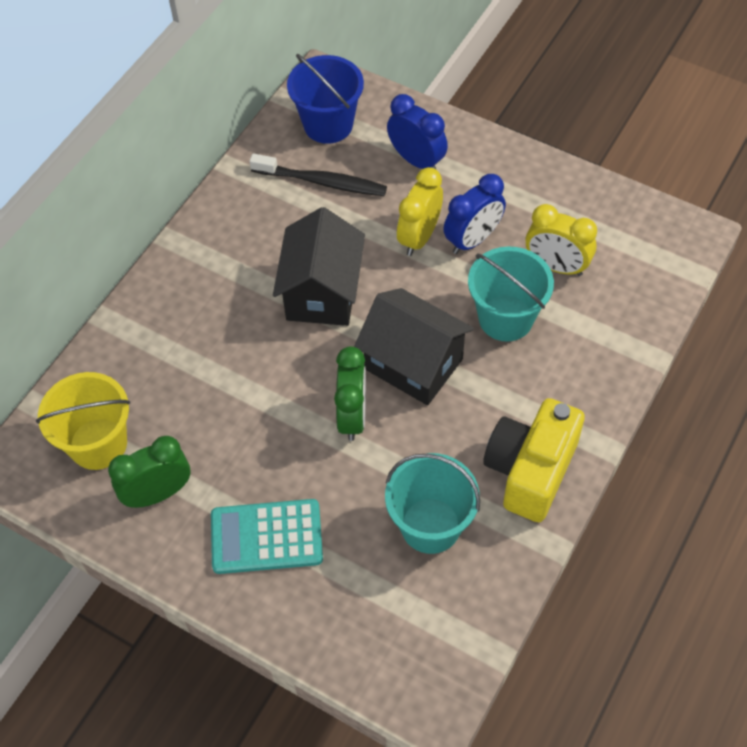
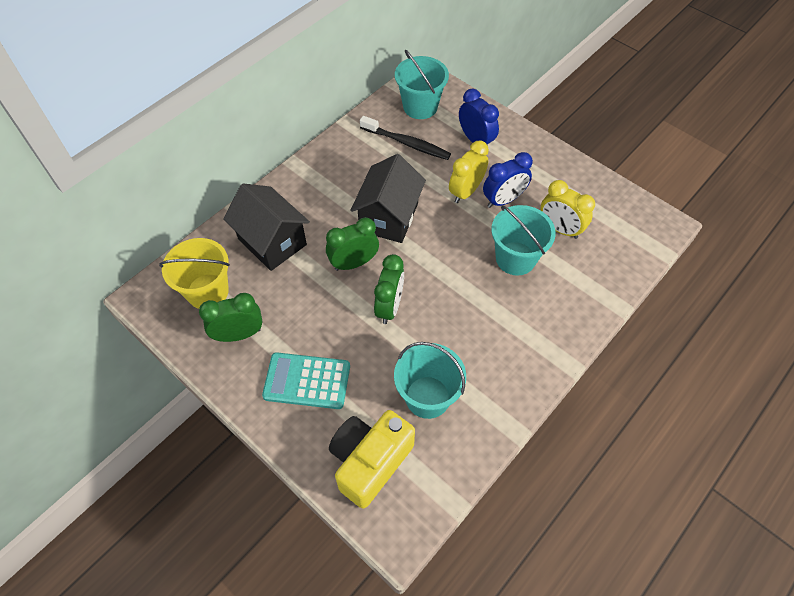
camera: 10 degrees right, 0 degrees up
blue bucket [287,54,364,144] -> turquoise bucket [395,50,449,119]
black house [354,288,474,405] -> black house moved to [223,183,310,271]
yellow camera [483,398,585,522] -> yellow camera moved to [329,410,415,508]
none -> green clock [326,217,379,271]

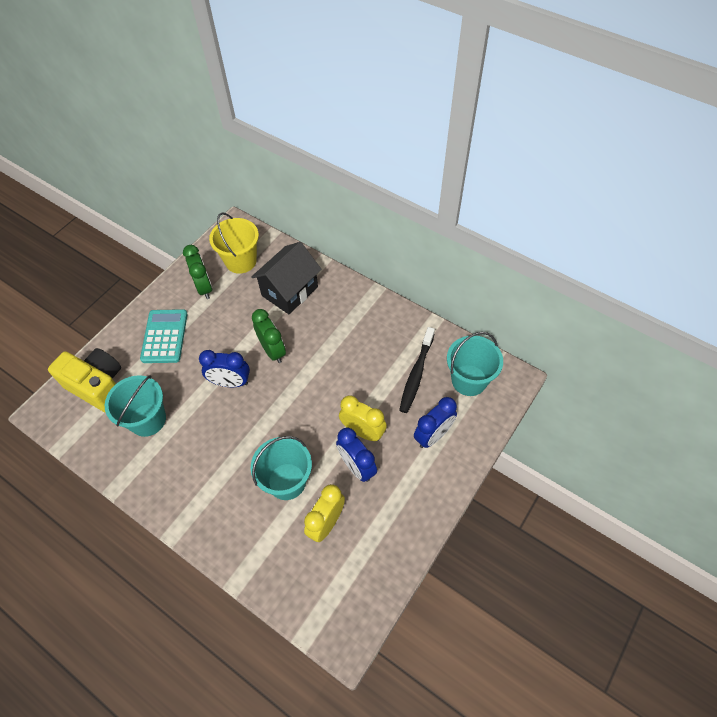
camera: 85 degrees right, 0 degrees up
black house [350,154,426,243] -> none
green clock [374,254,404,324] -> blue clock [199,350,250,387]

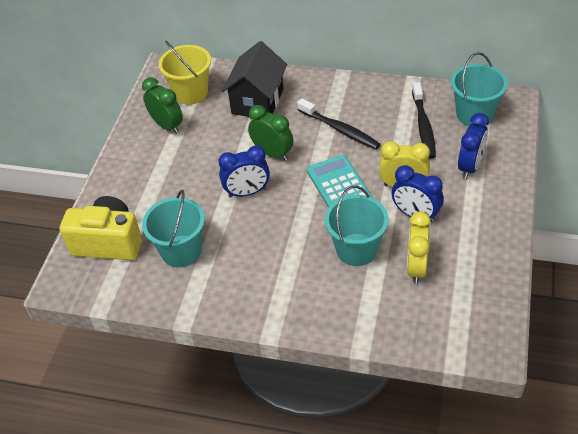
camera: 20 degrees left, 10 degrees down
turquoise calculator [140,309,188,363] -> turquoise calculator moved to [307,155,373,208]
none -> black toothbrush [297,98,380,149]

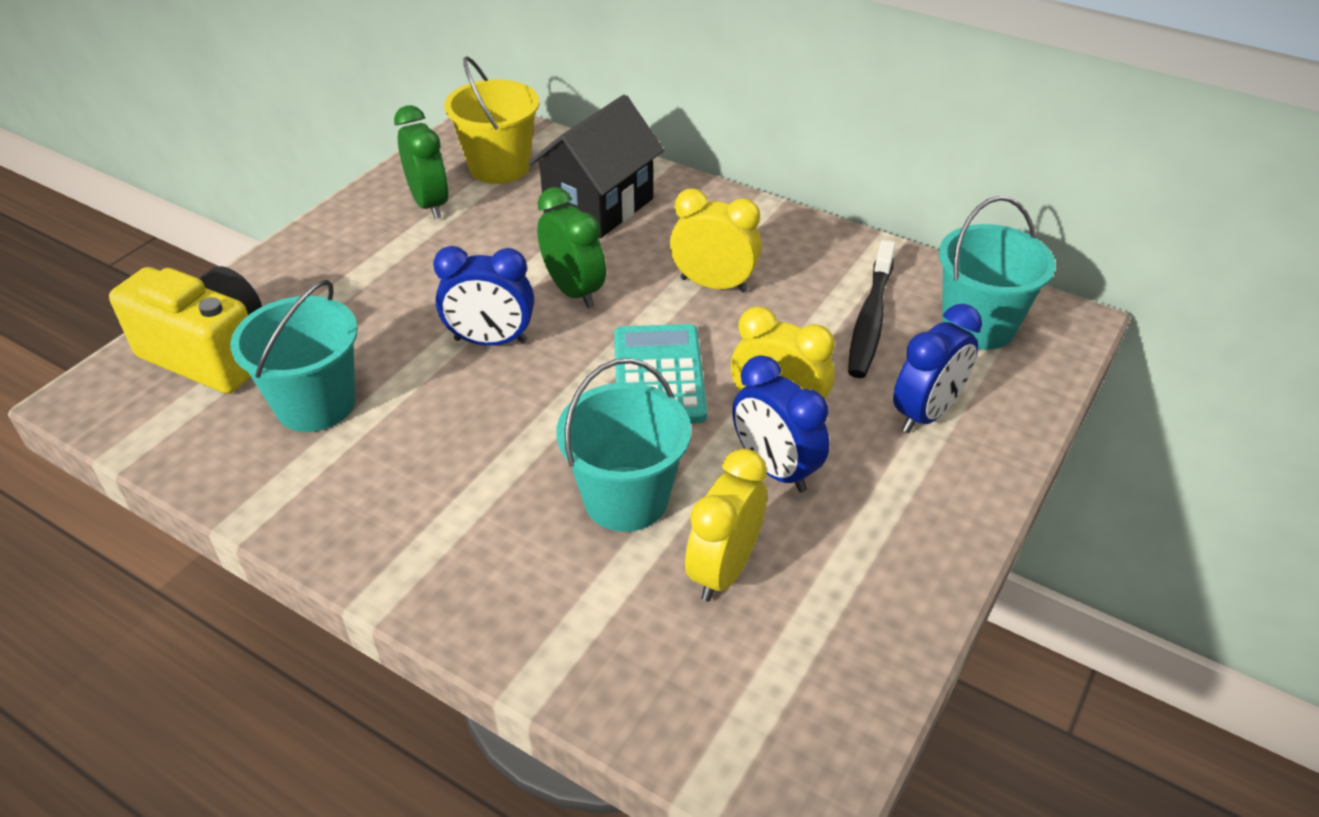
camera: 15 degrees right, 5 degrees down
black toothbrush [297,98,380,149] -> yellow clock [670,188,762,293]

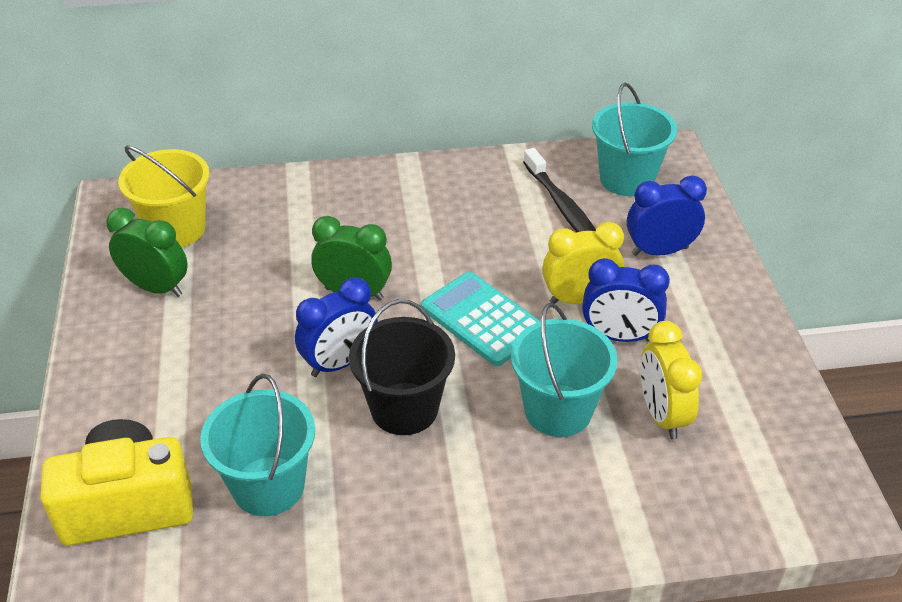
camera: 40 degrees left, 0 degrees up
black house [528,95,664,238] -> none
yellow clock [670,188,762,293] -> none
blue clock [893,304,982,433] -> blue clock turned 105 degrees counterclockwise [627,176,707,256]
none -> black bucket [349,299,455,435]

